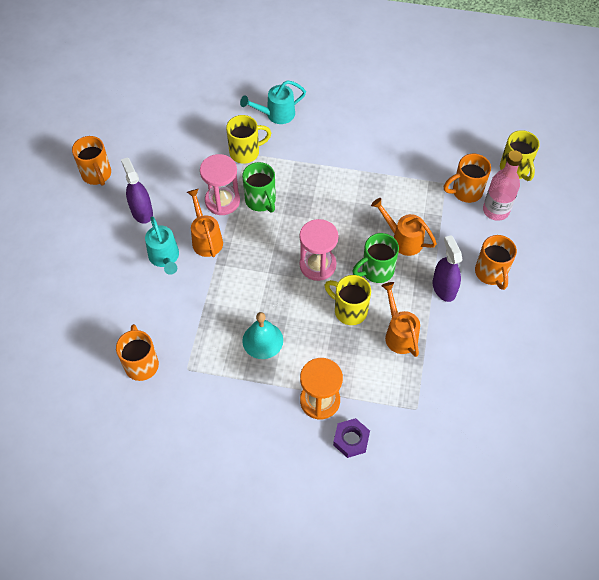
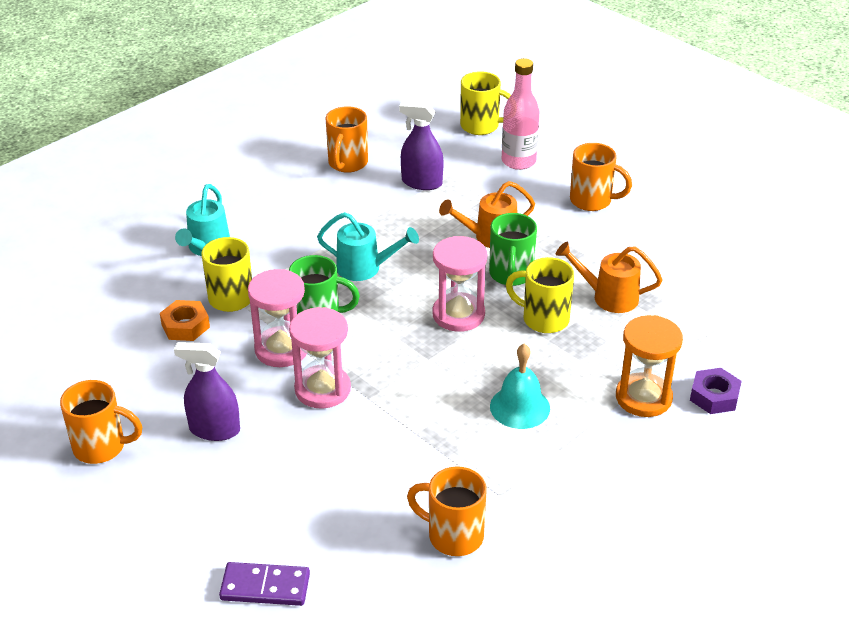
camera: 55 degrees left, 20 degrees down
turquoise watering can [145,216,179,275] -> turquoise watering can moved to [317,212,419,281]
orange watering can [187,189,223,257] -> pink hourglass [289,307,351,409]
yellow mug [325,275,371,325] -> yellow mug turned 45 degrees clockwise [506,257,574,333]
purple spray bottle [433,235,463,302] -> purple spray bottle moved to [399,102,444,190]
orange mug [444,154,491,203] -> orange mug moved to [326,106,368,173]
none -> orange nut [160,300,210,341]
none -> purple domino [219,562,310,606]

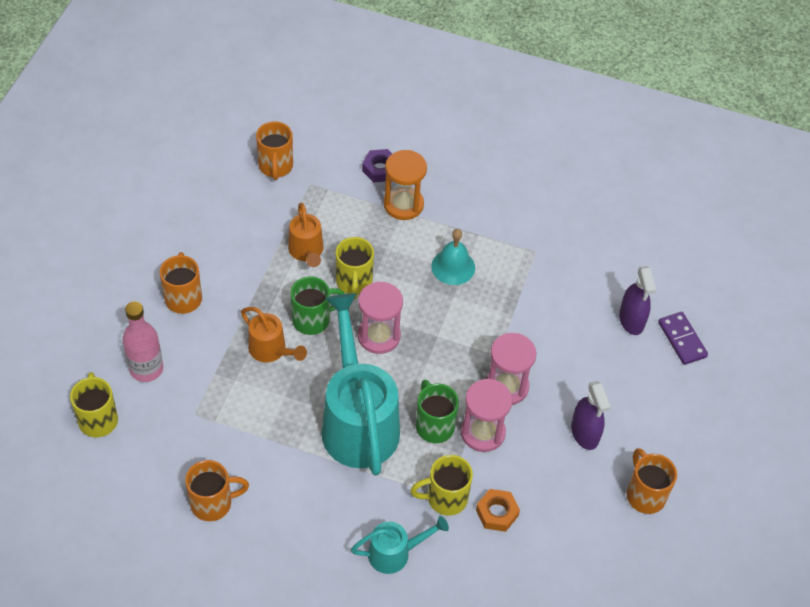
camera: 120 degrees left, 15 degrees up
turquoise watering can [317,212,419,281] -> turquoise watering can [322,293,400,476], size x2.04
purple spray bottle [399,102,444,190] -> purple spray bottle moved to [619,266,656,335]
orange mug [407,467,487,556] -> orange mug moved to [256,121,293,180]

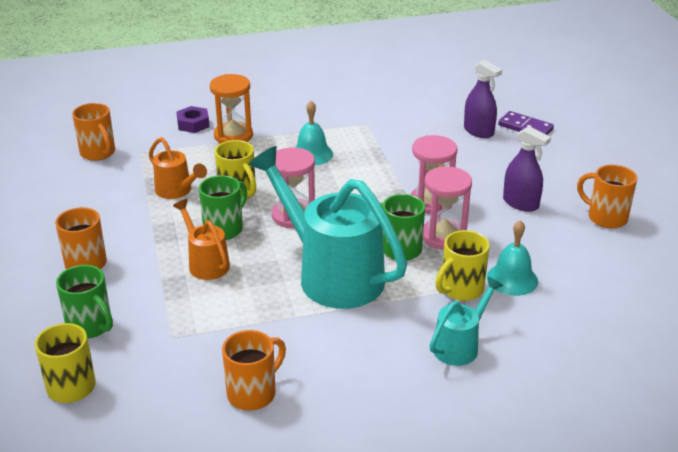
camera: 30 degrees left, 20 degrees down
pink bottle [123,301,163,382] -> green mug [56,265,113,339]
orange watering can [241,307,307,362] -> orange watering can turned 135 degrees counterclockwise [173,199,230,280]
orange nut [476,489,520,532] -> turquoise bell [487,220,538,296]

